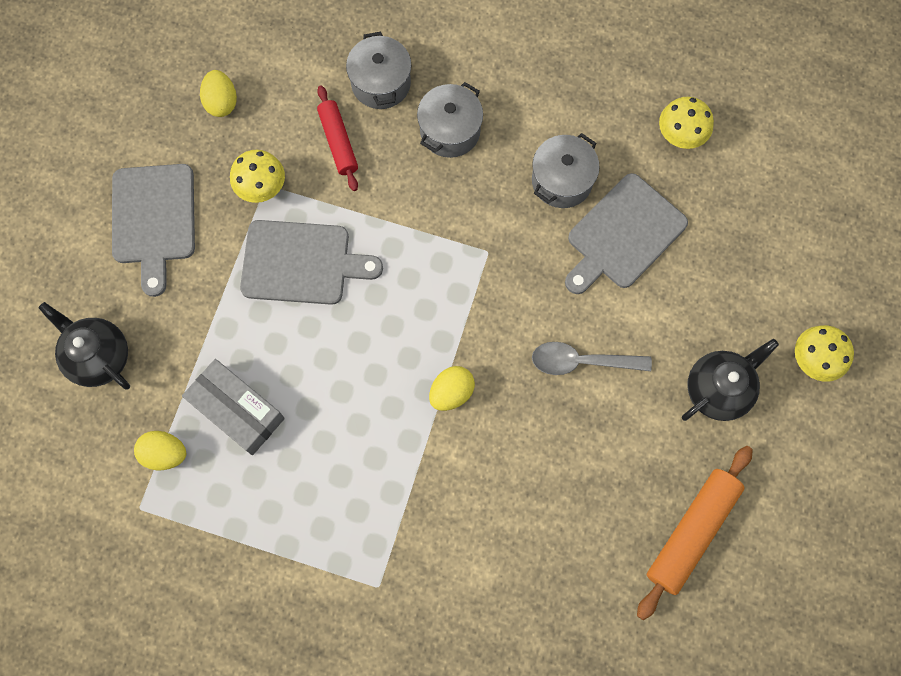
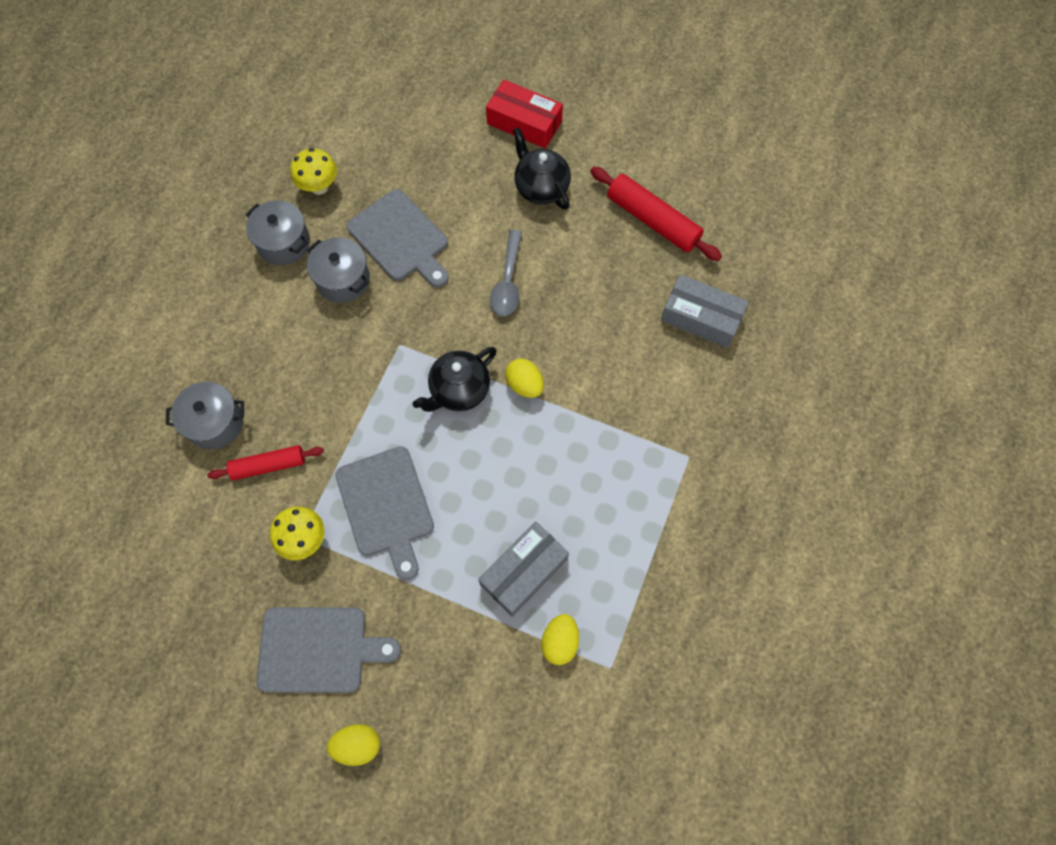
camera: 85 degrees left, 5 degrees down
black teapot [39,302,130,390] -> black teapot moved to [413,347,497,412]
yellow egg [200,70,237,117] -> yellow egg moved to [327,724,380,766]
grey cutting board [240,220,383,305] -> grey cutting board turned 150 degrees clockwise [335,446,434,580]
grey pot [417,82,483,158] -> grey pot moved to [246,200,310,265]
orange rolling pin [637,446,753,620] -> red rolling pin [590,167,722,261]
yellow mushroom [795,325,854,382] -> red box [486,80,563,148]
none -> grey box [661,274,749,348]

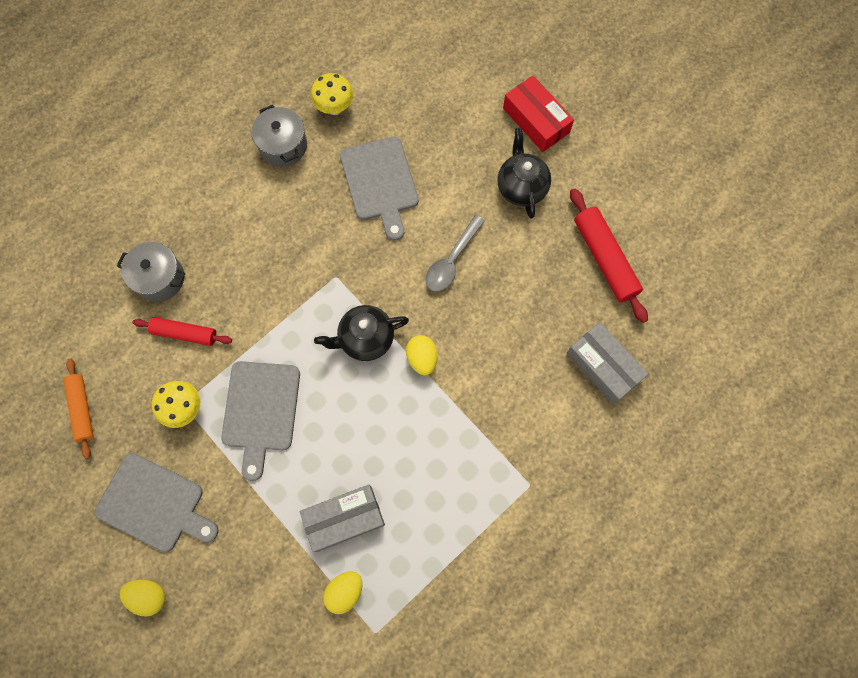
camera: 25 degrees right, 5 degrees up
grey pot [307,237,370,303] -> none
none -> orange rolling pin [63,358,94,459]

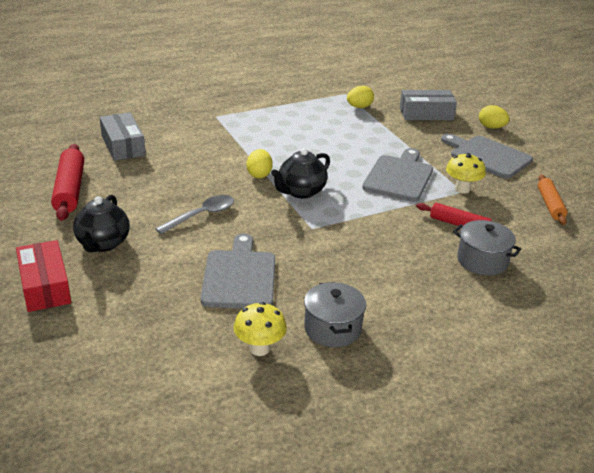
camera: 165 degrees left, 40 degrees down
grey box [299,484,385,552] -> grey box moved to [400,90,457,120]
black teapot [314,305,409,361] -> black teapot turned 135 degrees clockwise [271,148,330,199]

